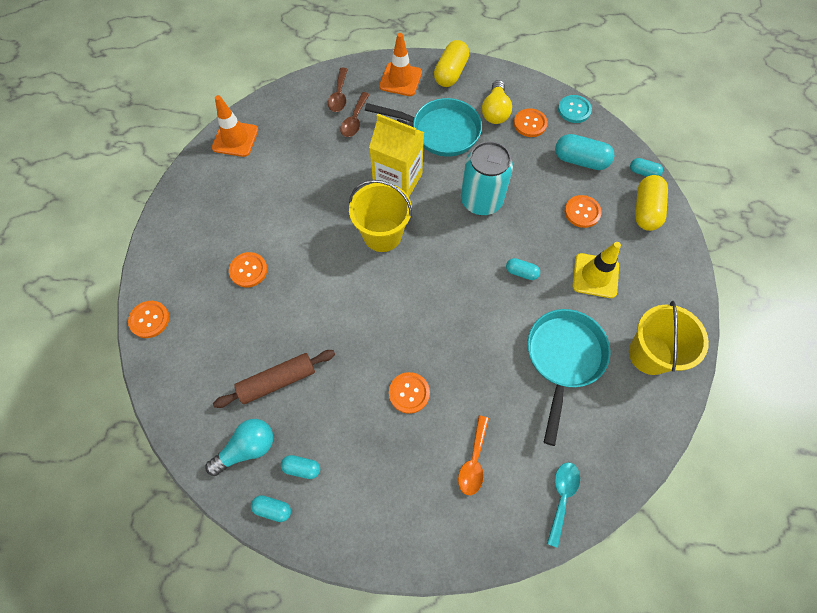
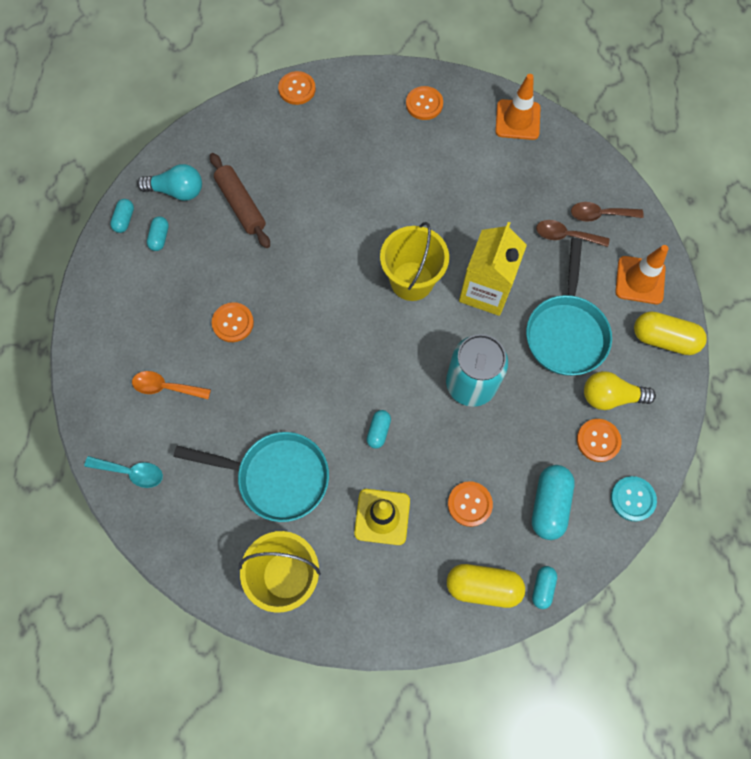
camera: 85 degrees right, 5 degrees up
turquoise light bulb [206,419,273,476] -> turquoise light bulb turned 45 degrees counterclockwise [137,164,202,201]
orange button [229,252,267,288] -> orange button moved to [406,86,443,120]

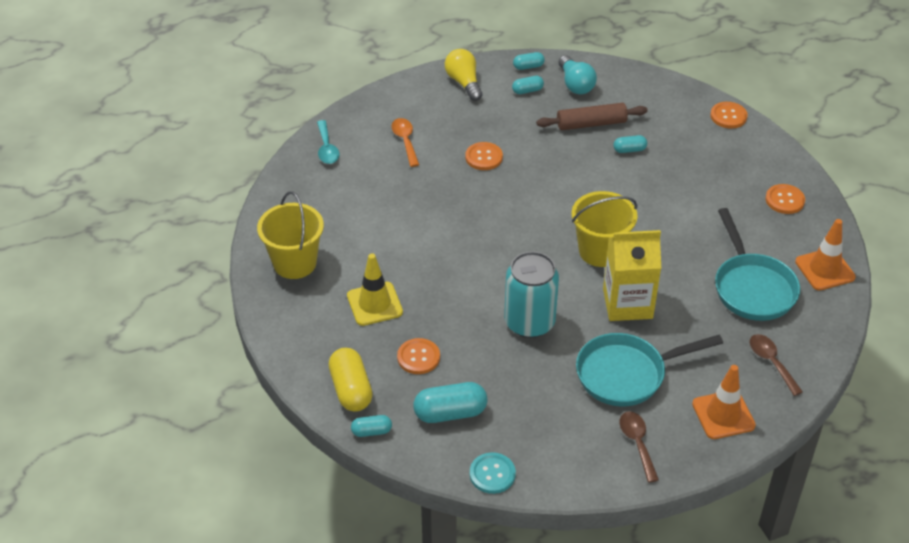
camera: 65 degrees right, 25 degrees down
turquoise pan [174,432,329,522] -> turquoise pan moved to [715,208,800,321]
brown rolling pin [210,153,270,248] -> brown rolling pin turned 45 degrees clockwise [536,103,648,130]
turquoise capsule [366,410,391,449] -> turquoise capsule moved to [613,135,647,153]
brown spoon [536,220,609,247] -> brown spoon moved to [619,412,659,483]
orange button [577,419,622,462] -> none
yellow light bulb [584,371,656,410] -> yellow light bulb moved to [445,49,482,101]
yellow capsule [634,311,707,355] -> none

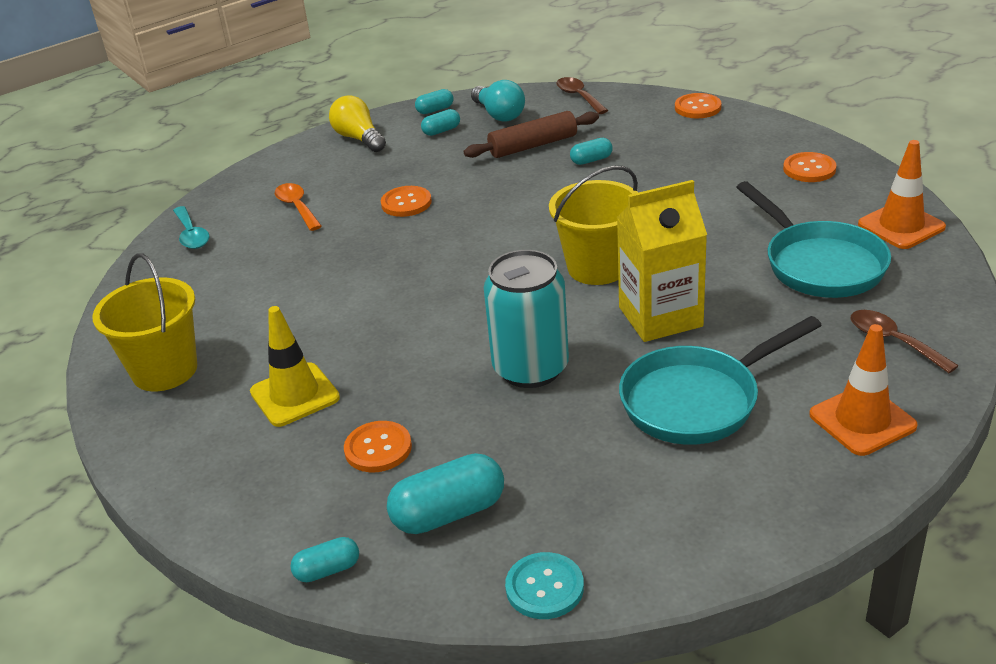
camera: 10 degrees left, 10 degrees down
yellow capsule [328,348,373,412] -> none
brown spoon [619,412,659,483] -> brown spoon moved to [556,77,608,114]

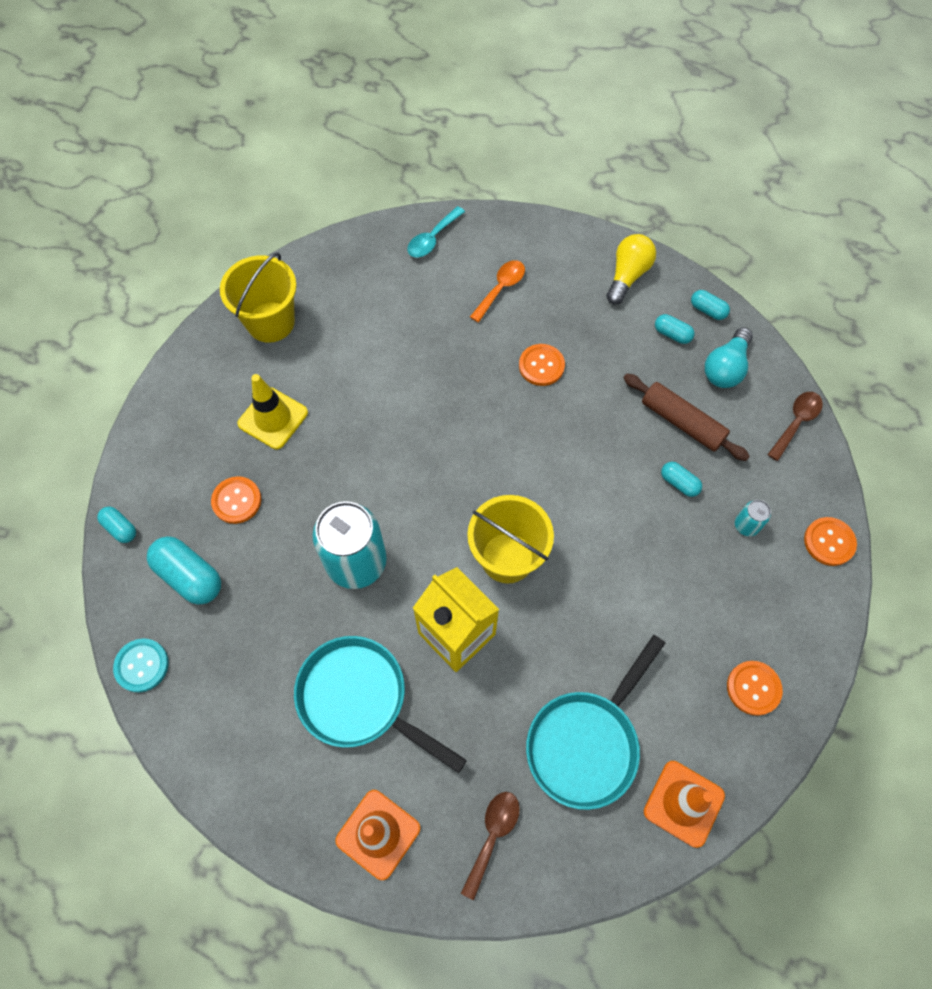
camera: 60 degrees right, 30 degrees up
none -> turquoise can [735,500,771,536]

